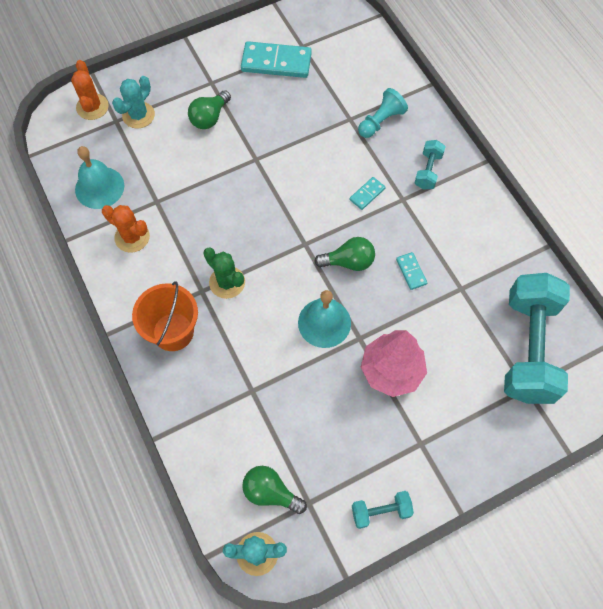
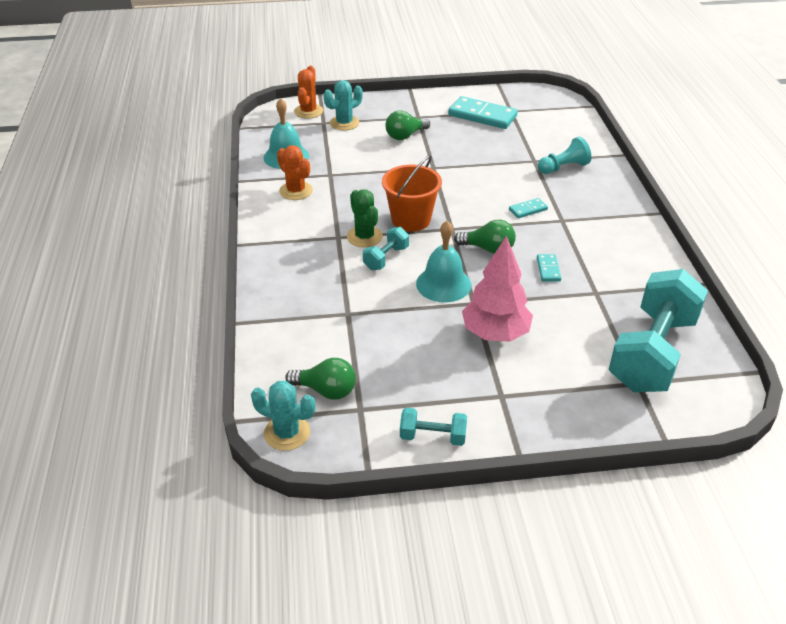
camera: 20 degrees right, 25 degrees down
orange bucket [132,281,198,351] -> orange bucket moved to [382,155,442,232]
green light bulb [242,466,307,514] -> green light bulb turned 150 degrees clockwise [285,358,356,400]
turquoise dumbbell [415,140,446,190] -> turquoise dumbbell moved to [363,227,409,270]

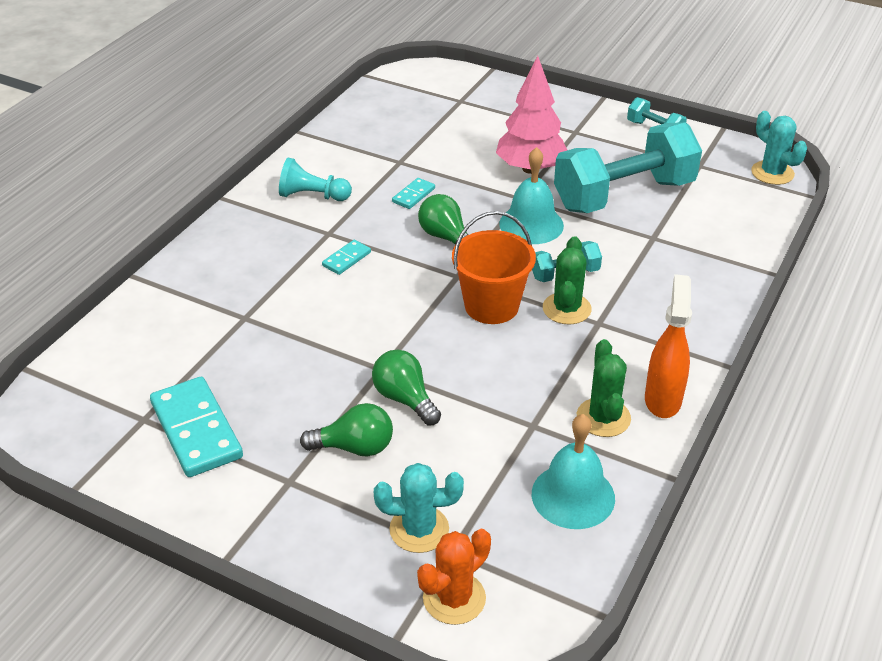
camera: 145 degrees left, 0 degrees up
orange cactus [277,145,313,200] -> green cactus [577,339,631,437]
green light bulb [285,358,356,400] -> green light bulb moved to [372,350,441,426]
turquoise domino [509,198,548,218] -> turquoise domino turned 60 degrees counterclockwise [322,240,371,275]
turquoise pawn [538,137,591,174] -> turquoise pawn moved to [279,158,352,201]
turquoise dumbbell [609,269,708,392] -> turquoise dumbbell moved to [554,122,702,213]
none -> orange spray bottle [645,274,692,418]

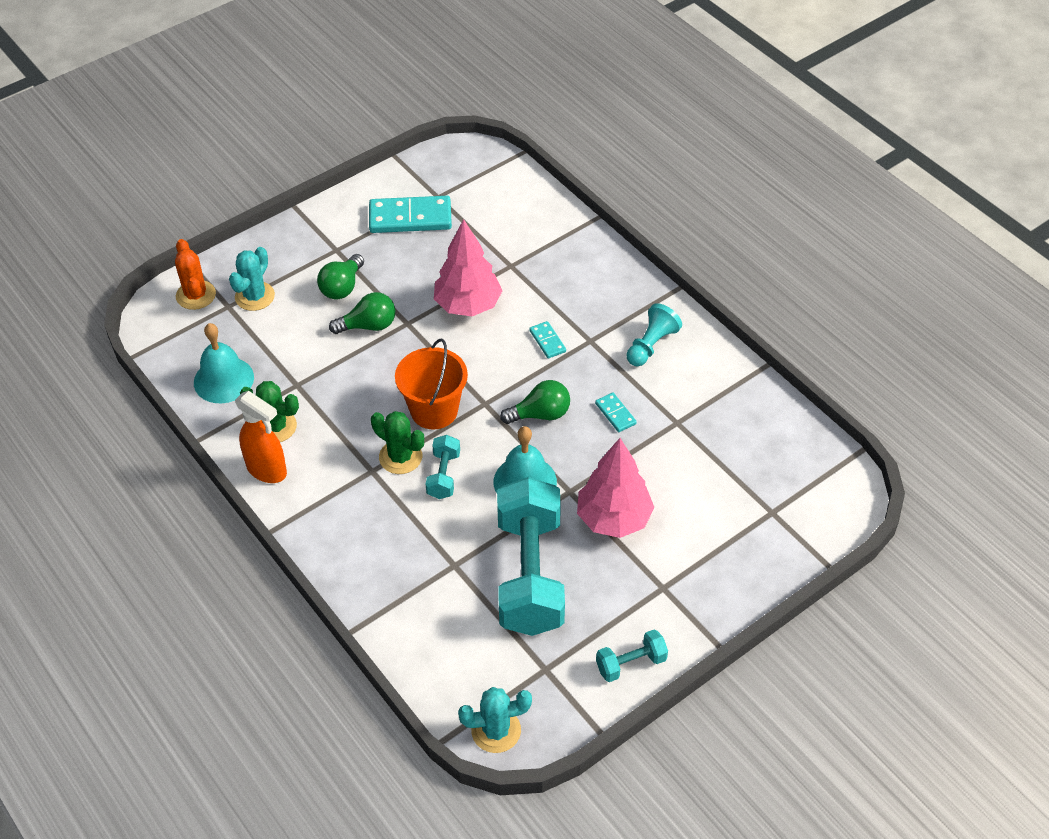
camera: 115 degrees right, 10 degrees up
none -> pink tree [434,219,502,316]

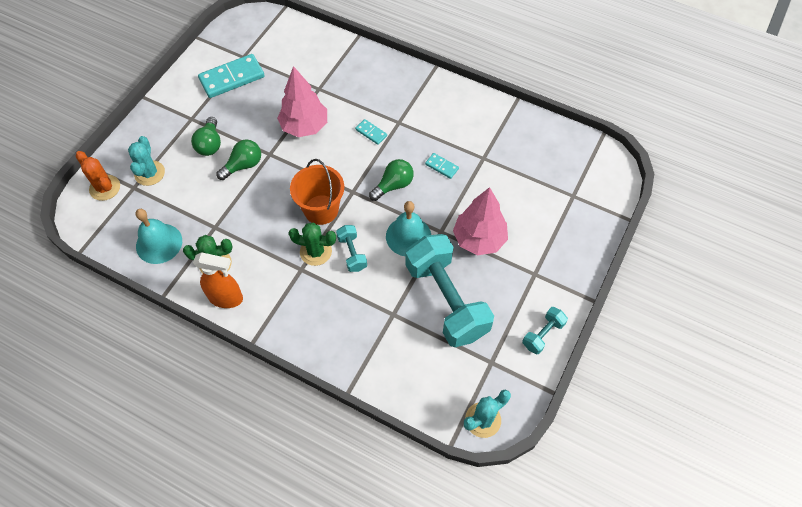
camera: 25 degrees left, 10 degrees up
turquoise pawn [626,303,682,366] -> none

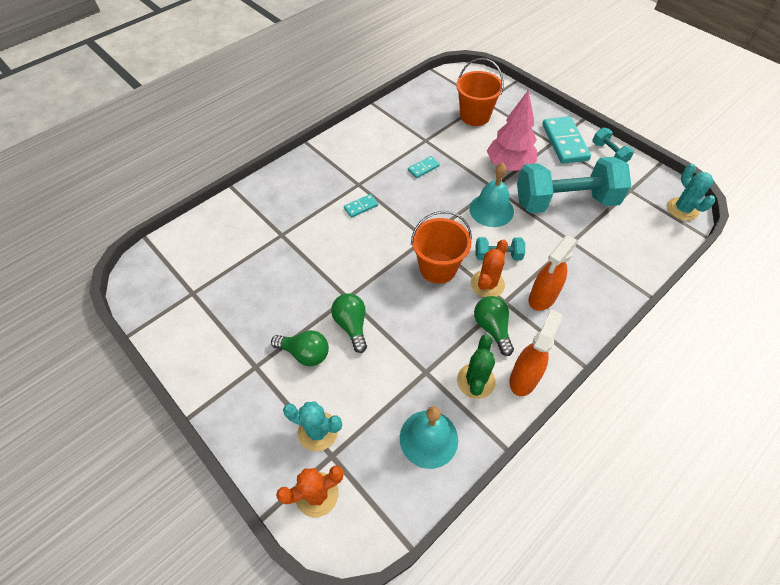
camera: 70 degrees left, 5 degrees down
turquoise domino [198,54,265,98] -> turquoise domino moved to [543,116,591,164]
pink tree [277,66,327,137] -> none
green cactus [289,222,336,266] -> orange cactus [471,240,508,297]
green light bulb [369,159,414,201] -> green light bulb moved to [474,296,514,356]
none -> orange bucket [456,58,504,126]
none -> orange spray bottle [529,235,578,311]

